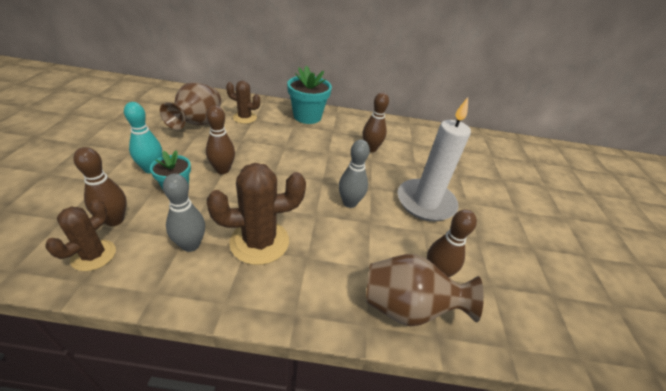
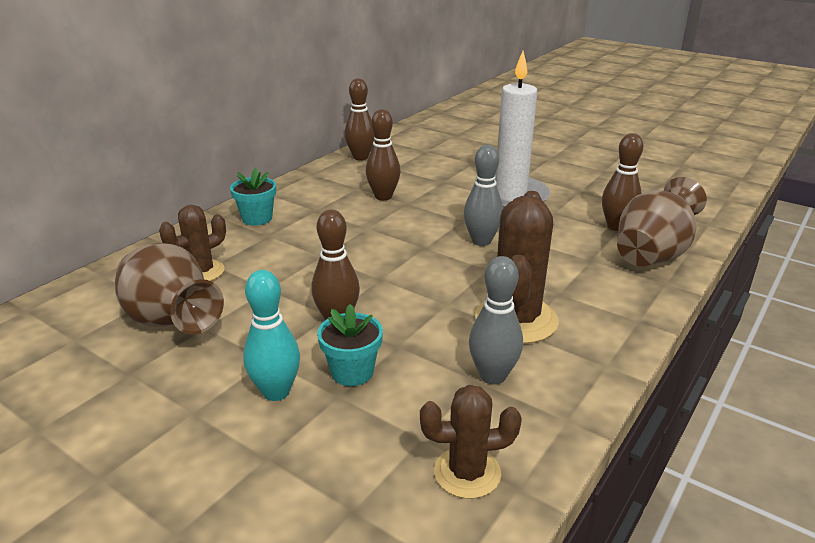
camera: 55 degrees left, 10 degrees down
brown cactus [45,199,116,271] -> brown cactus turned 60 degrees counterclockwise [420,385,522,499]
brown bowling pin [73,147,127,226] -> brown bowling pin moved to [345,78,375,160]
turquoise flower pot [287,66,332,124] -> turquoise flower pot [230,168,276,226], size x0.61

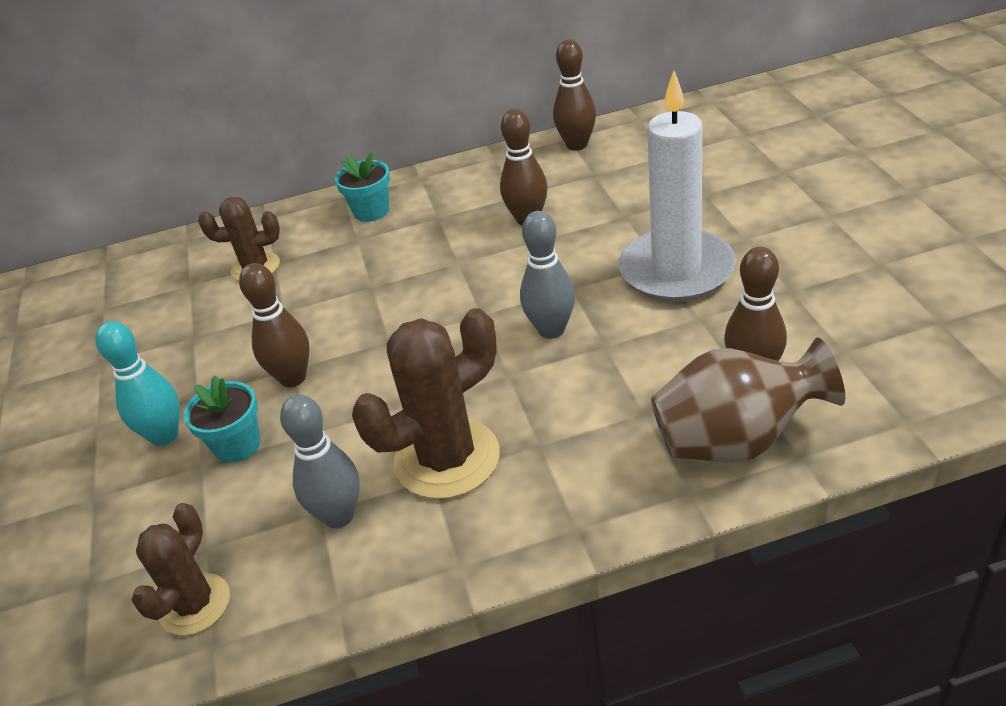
camera: 45 degrees right, 10 degrees up
brown vase [115,243,224,334] -> none
brown cactus [420,385,522,499] -> brown cactus turned 75 degrees clockwise [132,503,230,636]

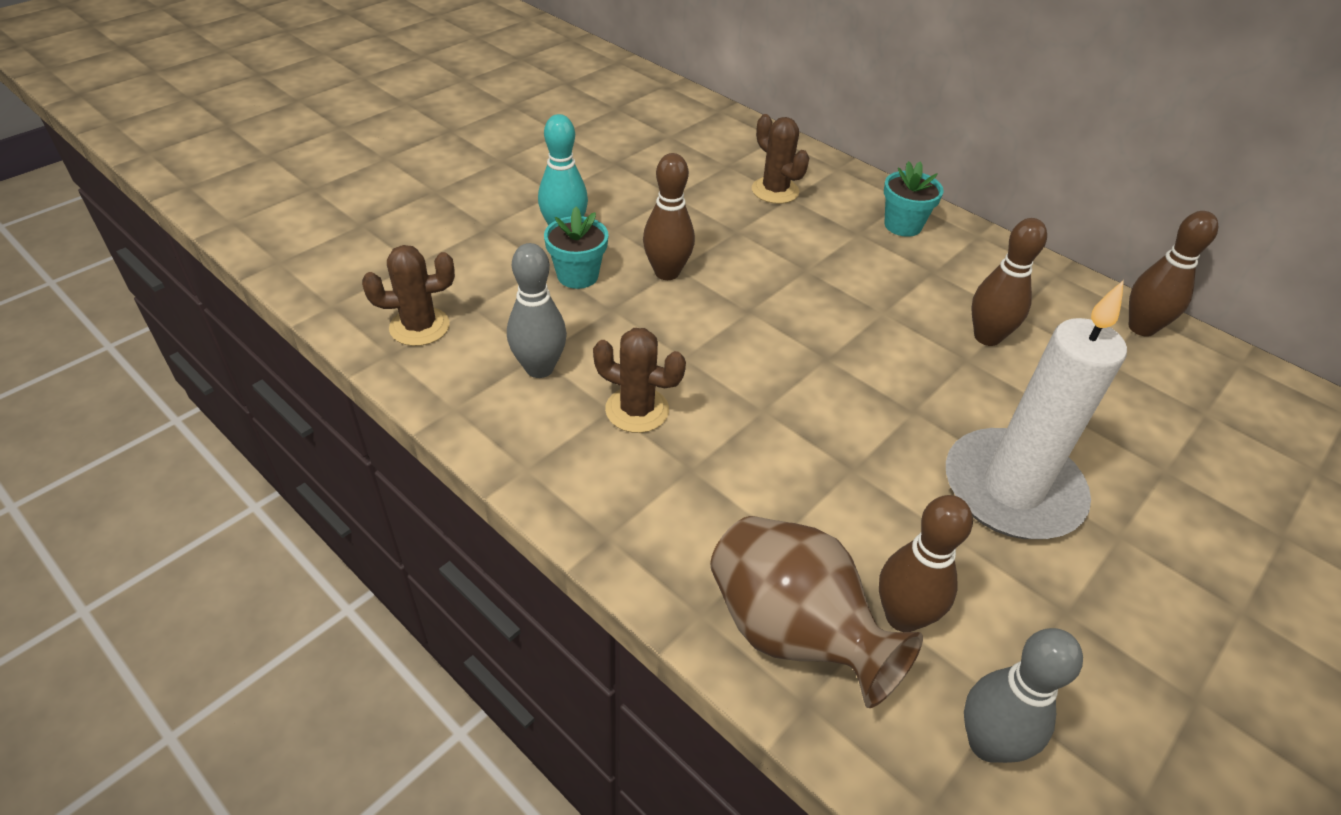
camera: 50 degrees right, 5 degrees up
brown cactus [352,308,500,499] -> brown cactus [593,328,686,433], size x0.61
grey bowling pin [520,211,575,339] -> grey bowling pin moved to [964,628,1083,763]

